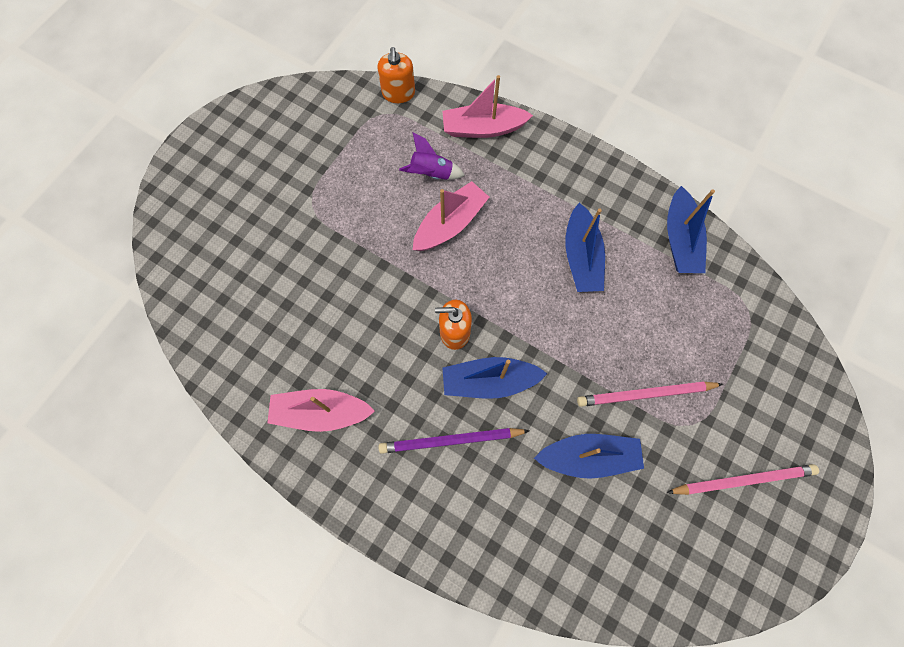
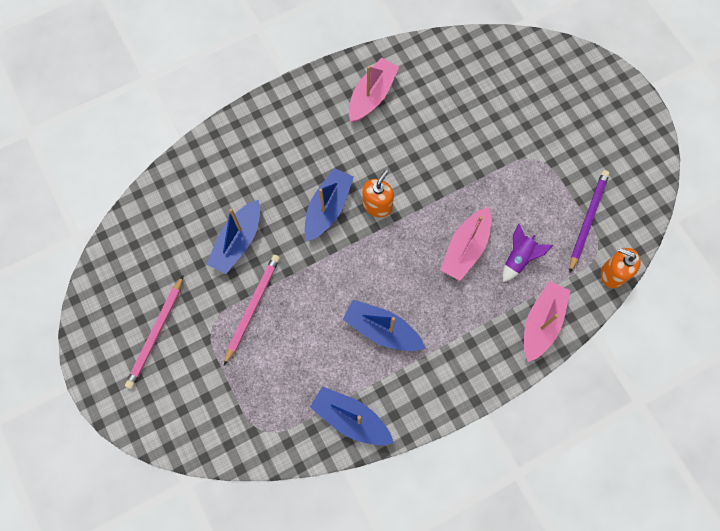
camera: 120 degrees right, 0 degrees up
purple pencil [379,428,530,454] -> purple pencil moved to [569,170,610,273]
pink boat [413,181,489,251] -> pink boat turned 45 degrees clockwise [440,207,491,281]

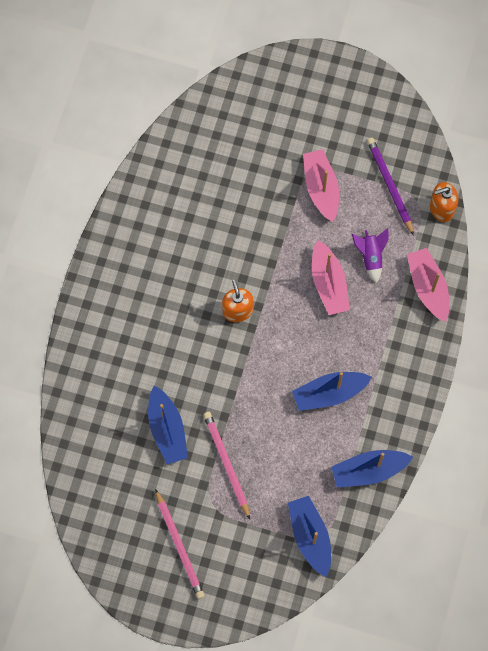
camera: 45 degrees left, 0 degrees up
blue boat [305,168,354,241] -> blue boat moved to [288,496,331,577]
pink boat [349,58,399,123] -> pink boat moved to [303,149,339,222]

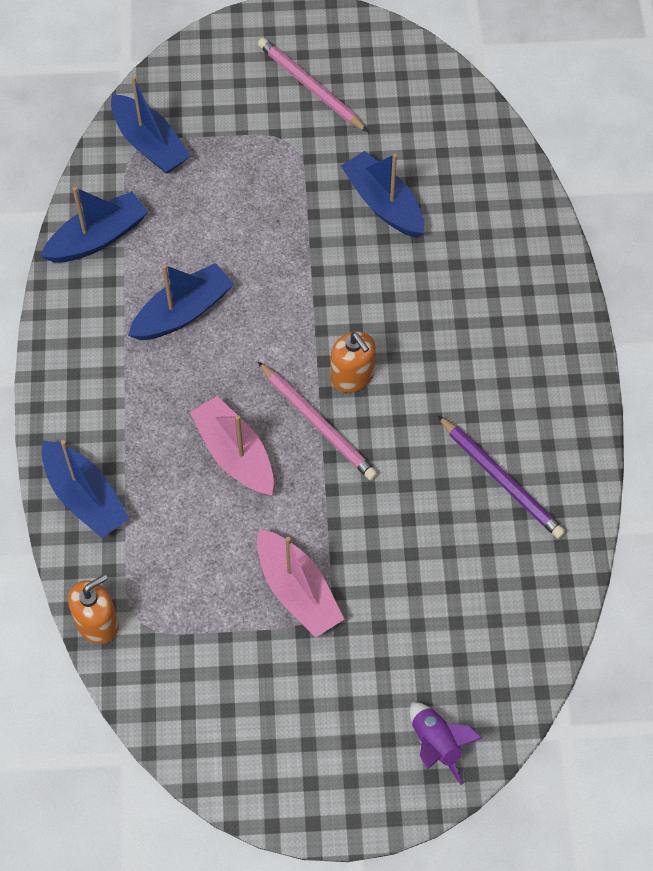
camera: 160 degrees right, 10 degrees down
pink pencil [203,412,250,519] -> pink pencil moved to [258,362,378,481]
purple rocket [352,228,389,284] -> purple rocket moved to [410,702,483,785]
purple pencil [367,138,414,236] -> purple pencil moved to [437,415,566,539]
pink boat [407,248,449,322] -> blue boat [41,440,130,538]

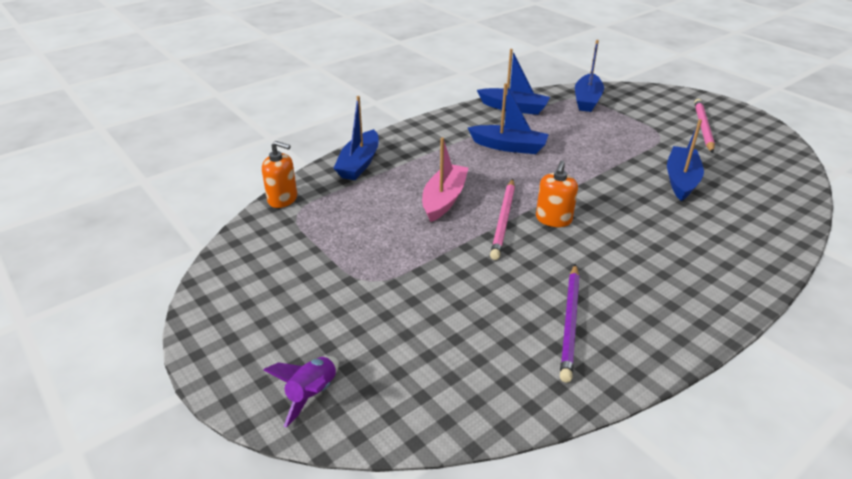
camera: 55 degrees right, 25 degrees down
pink boat [257,529,344,638] -> none

